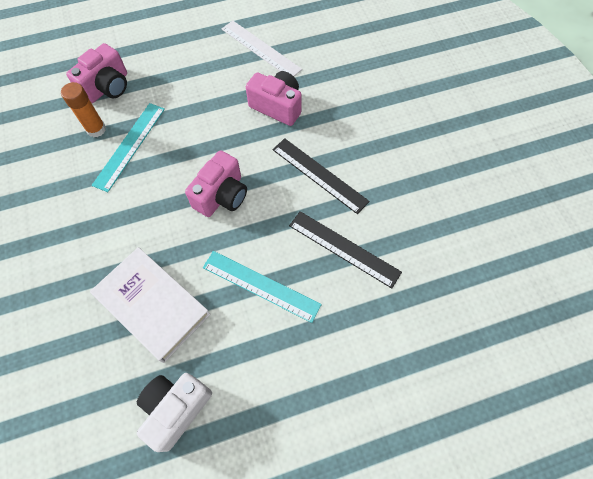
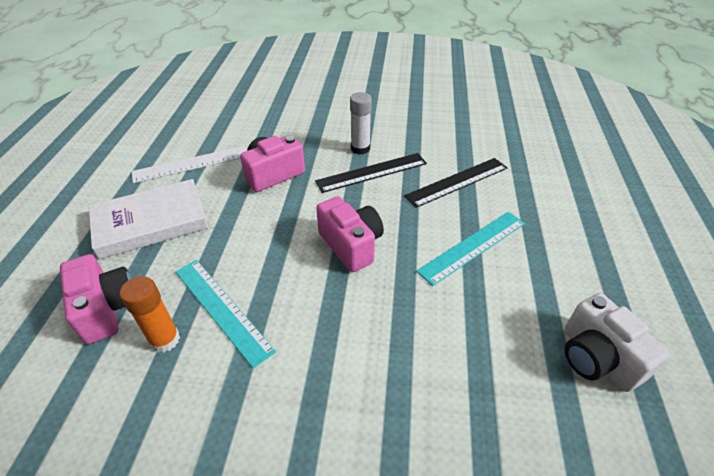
camera: 65 degrees left, 20 degrees down
white book [90,247,211,363] -> white book moved to [89,179,209,259]
none -> white glue stick [350,92,372,155]

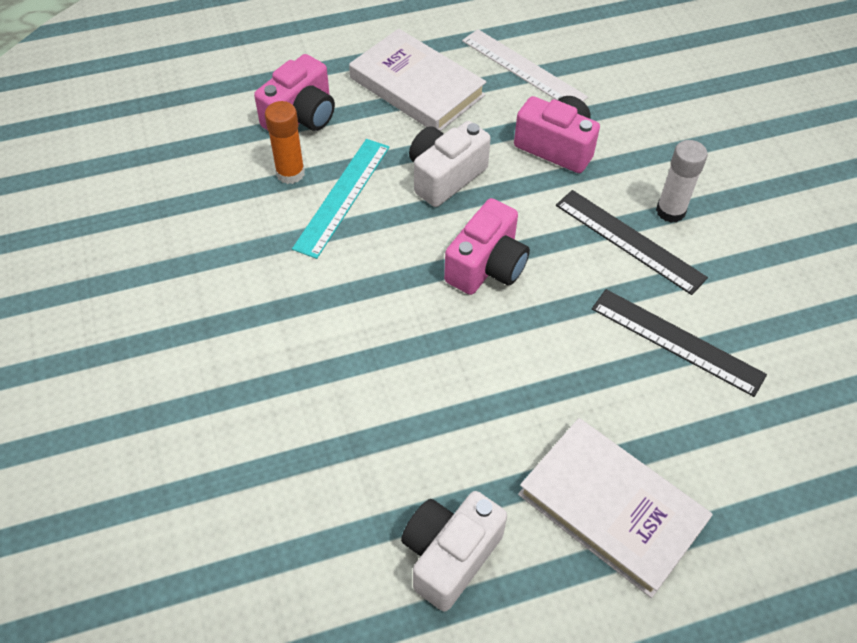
camera: 65 degrees right, 10 degrees up
turquoise ruler [416,212,525,286] -> none
none -> white camera [409,121,491,207]
none -> white book [518,418,713,598]

